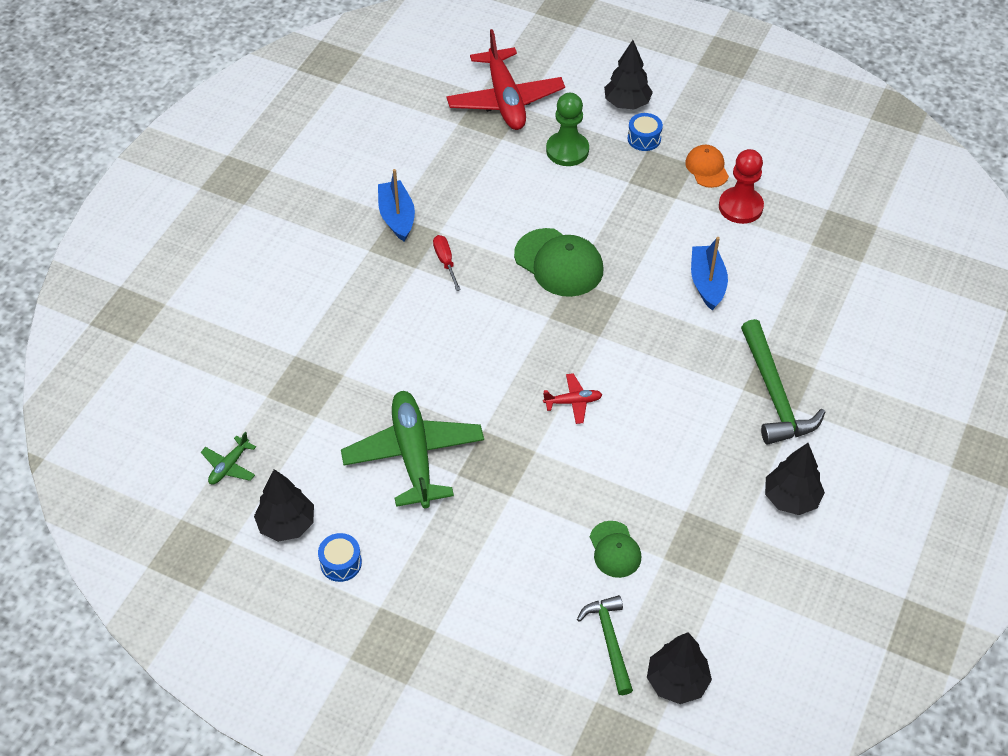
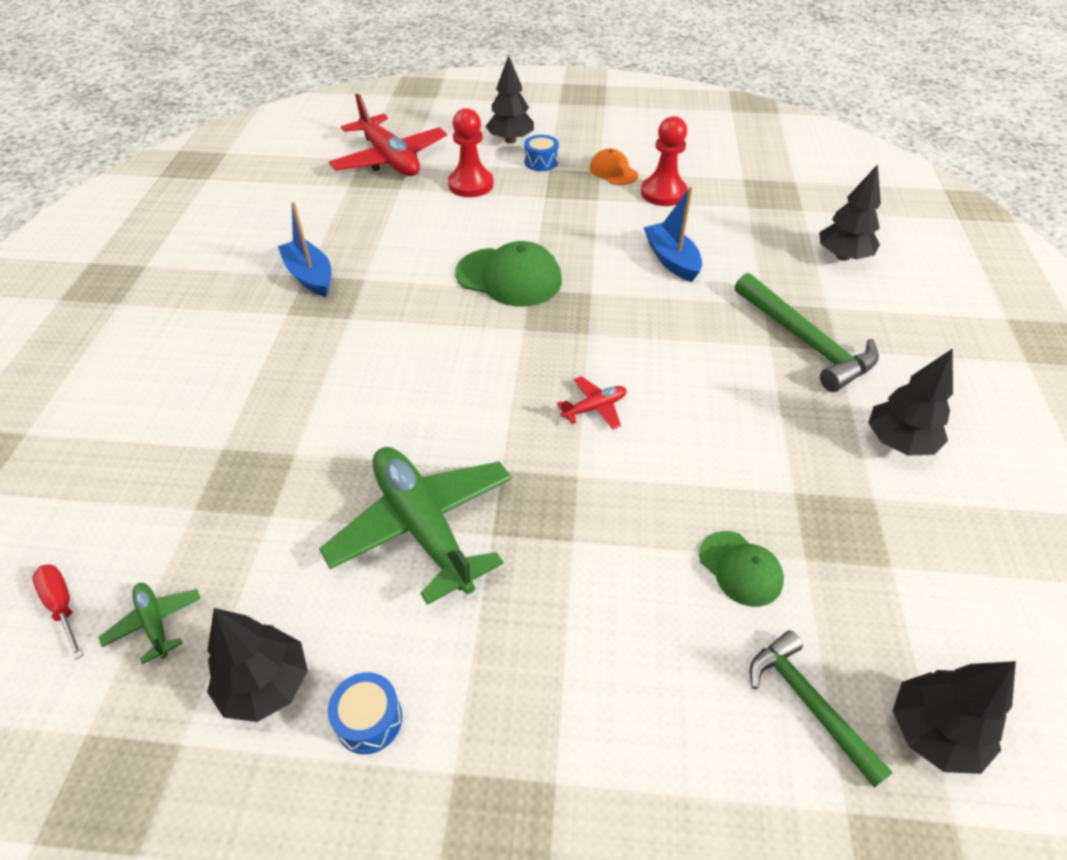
camera: 20 degrees left, 5 degrees down
green plane [201,432,256,485] -> green plane turned 135 degrees clockwise [99,583,201,664]
red screwdriver [433,235,461,291] -> red screwdriver moved to [32,564,83,660]
green pawn [546,93,589,166] -> red pawn [448,108,494,197]
none -> black tree [819,164,881,261]

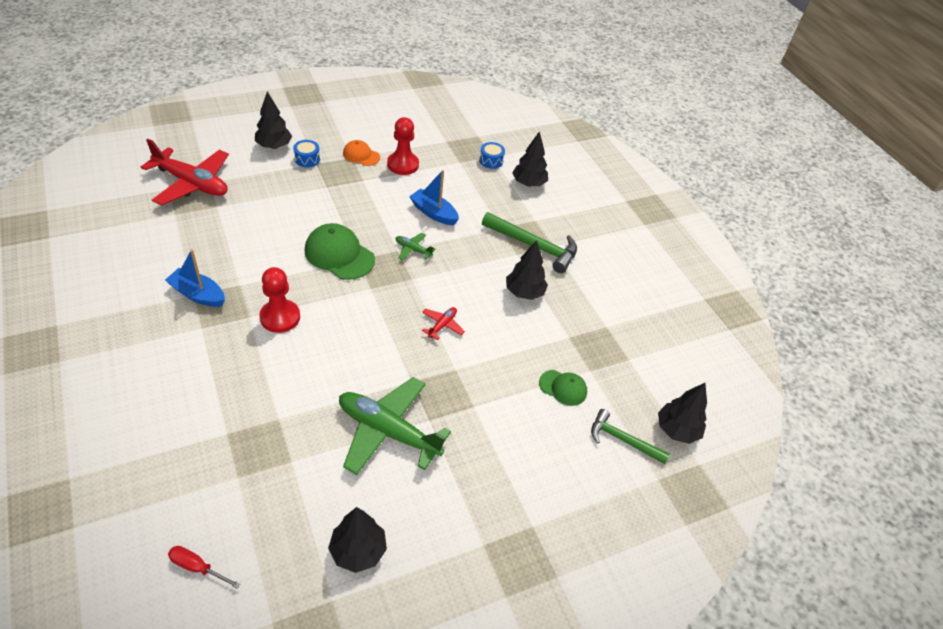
camera: 35 degrees left, 0 degrees up
green plane [99,583,201,664] -> green plane moved to [396,233,436,260]
blue drum [328,672,402,754] -> blue drum moved to [479,142,505,169]
red pawn [448,108,494,197] -> red pawn moved to [259,267,300,333]
green cap [455,241,562,307] -> green cap turned 135 degrees counterclockwise [305,223,375,280]
black tree [868,349,953,456] -> black tree moved to [506,240,548,300]

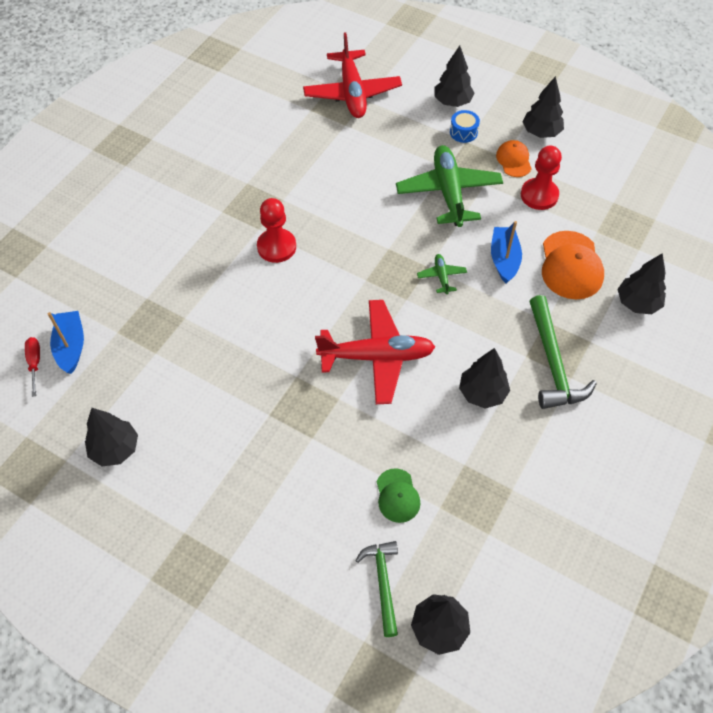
camera: 60 degrees right, 10 degrees up
blue boat [165,249,225,307] -> blue boat moved to [48,311,84,374]
green cap [305,223,375,280] -> none
green plane [339,377,451,475] -> green plane moved to [396,145,503,227]
red plane [422,307,465,340] -> red plane [315,300,435,404], size x2.27
blue drum [479,142,505,169] -> none
none -> black tree [522,76,564,138]
none -> orange cap [542,231,604,299]

